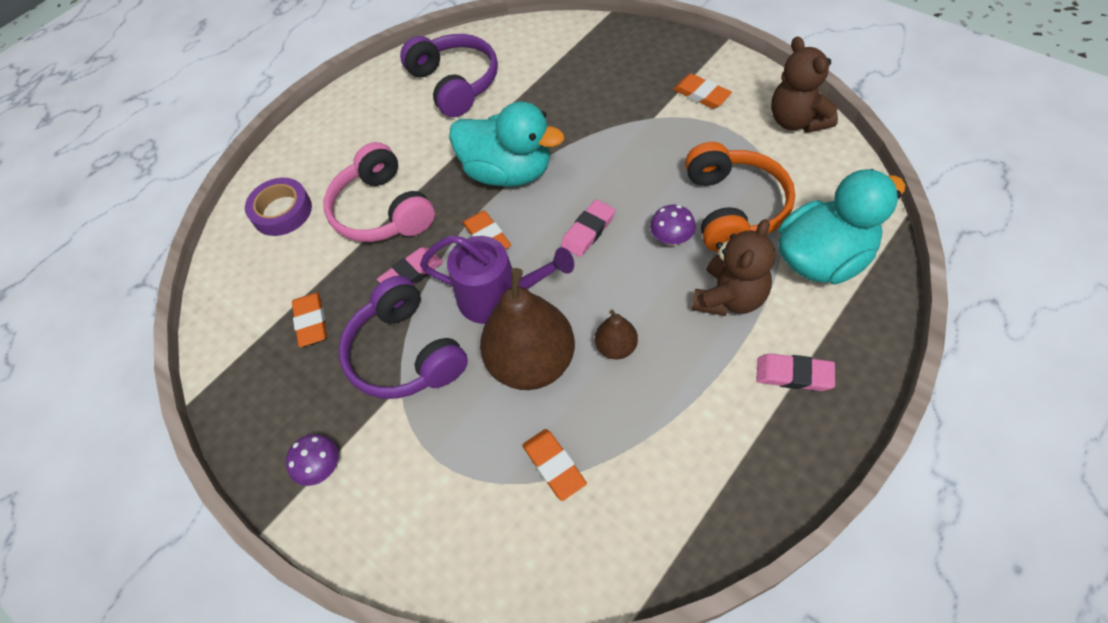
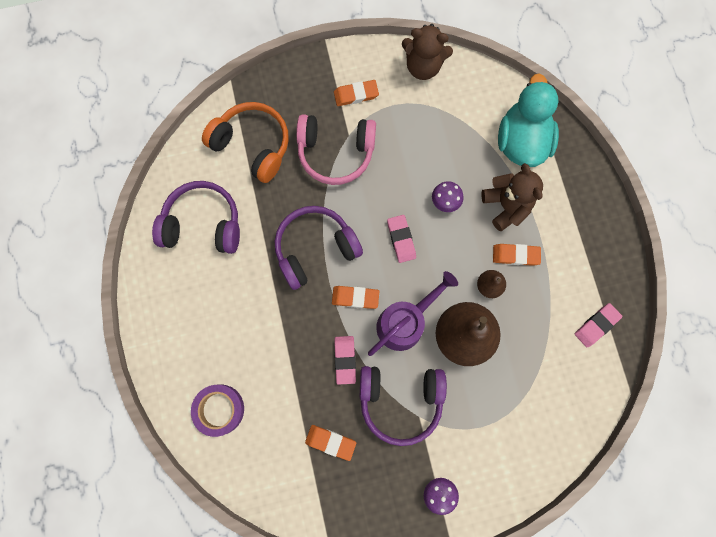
camera: 60 degrees left, 20 degrees up
pink headphones [324,142,435,242] -> pink headphones moved to [296,114,376,185]
turquoise duck [449,101,564,187] -> purple headphones [275,206,363,290]
orange eraser [522,429,587,501] -> orange eraser moved to [493,244,541,266]
orange headphones [685,142,795,252] -> orange headphones moved to [202,102,289,183]
pink eraser [756,353,835,391] -> pink eraser moved to [574,303,622,347]

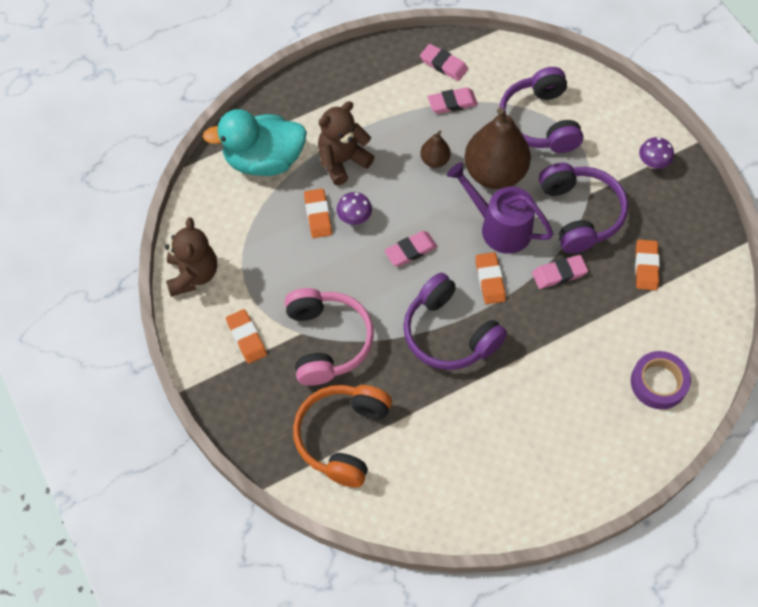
camera: 105 degrees left, 15 degrees down
purple headphones [152,181,240,254] -> purple headphones moved to [499,67,583,153]
orange eraser [493,244,541,266] -> orange eraser moved to [304,189,332,238]
none -> pink eraser [428,87,478,114]

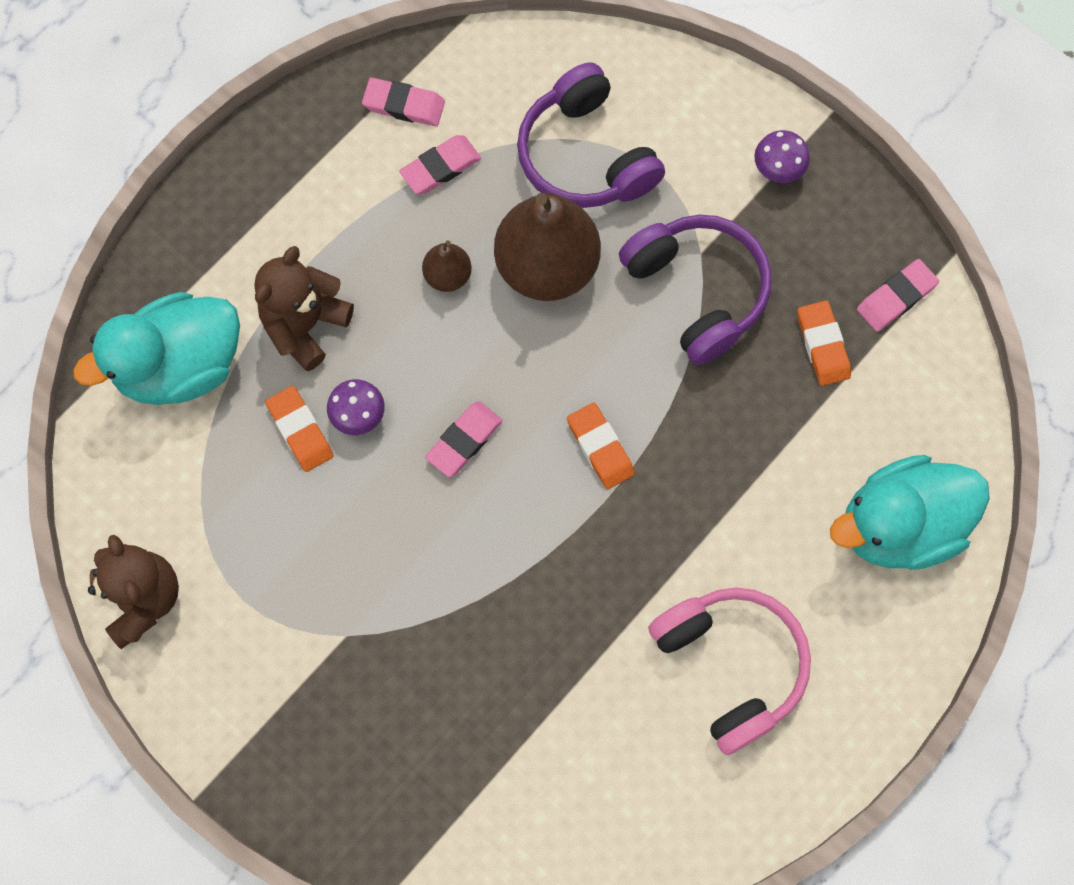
camera: 20 degrees left, 10 degrees up
orange eraser [226,309,267,364] -> none
pink headphones [285,288,374,386] -> pink headphones moved to [648,587,811,755]
orange headphones [293,385,392,488] -> none
purple headphones [403,273,507,370] -> none
purple watering can [447,162,553,254] -> none
pink eraser [532,255,588,289] -> pink eraser moved to [857,259,939,332]
purple tape [631,351,691,409] -> turquoise duck [830,455,990,570]

